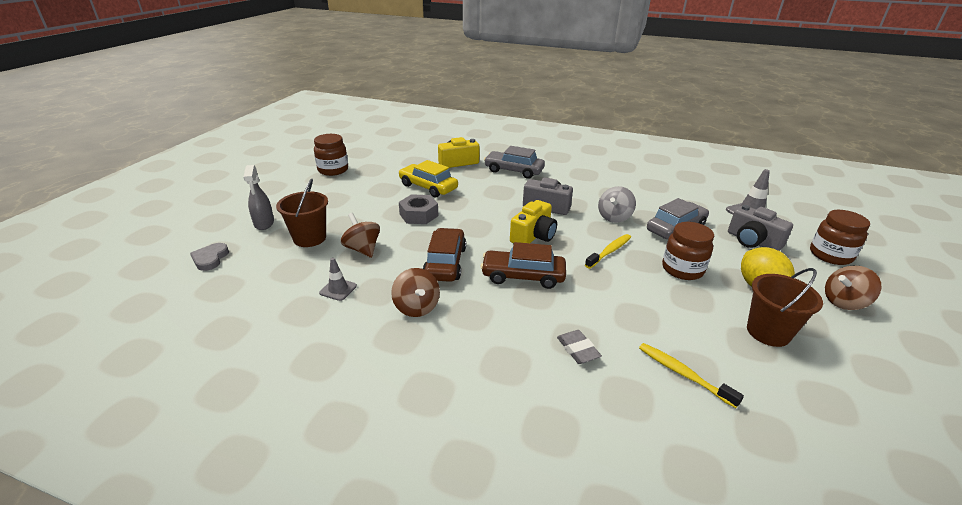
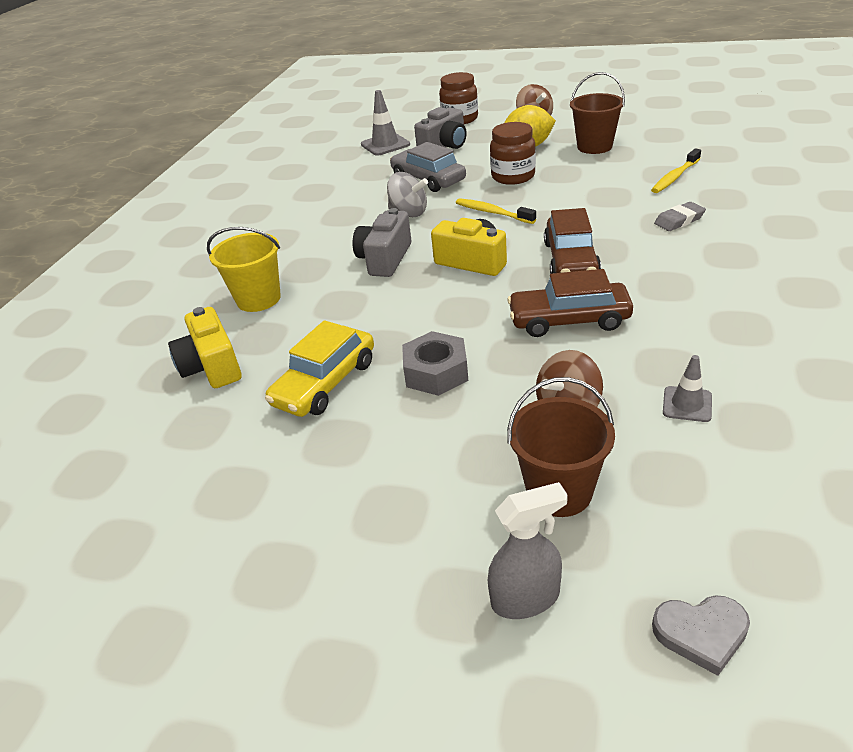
camera: 90 degrees left, 5 degrees up
brown jar [314,134,348,176] -> none
brown spinning top [391,268,440,317] -> none
grey car [484,146,545,179] -> yellow bucket [207,227,281,312]

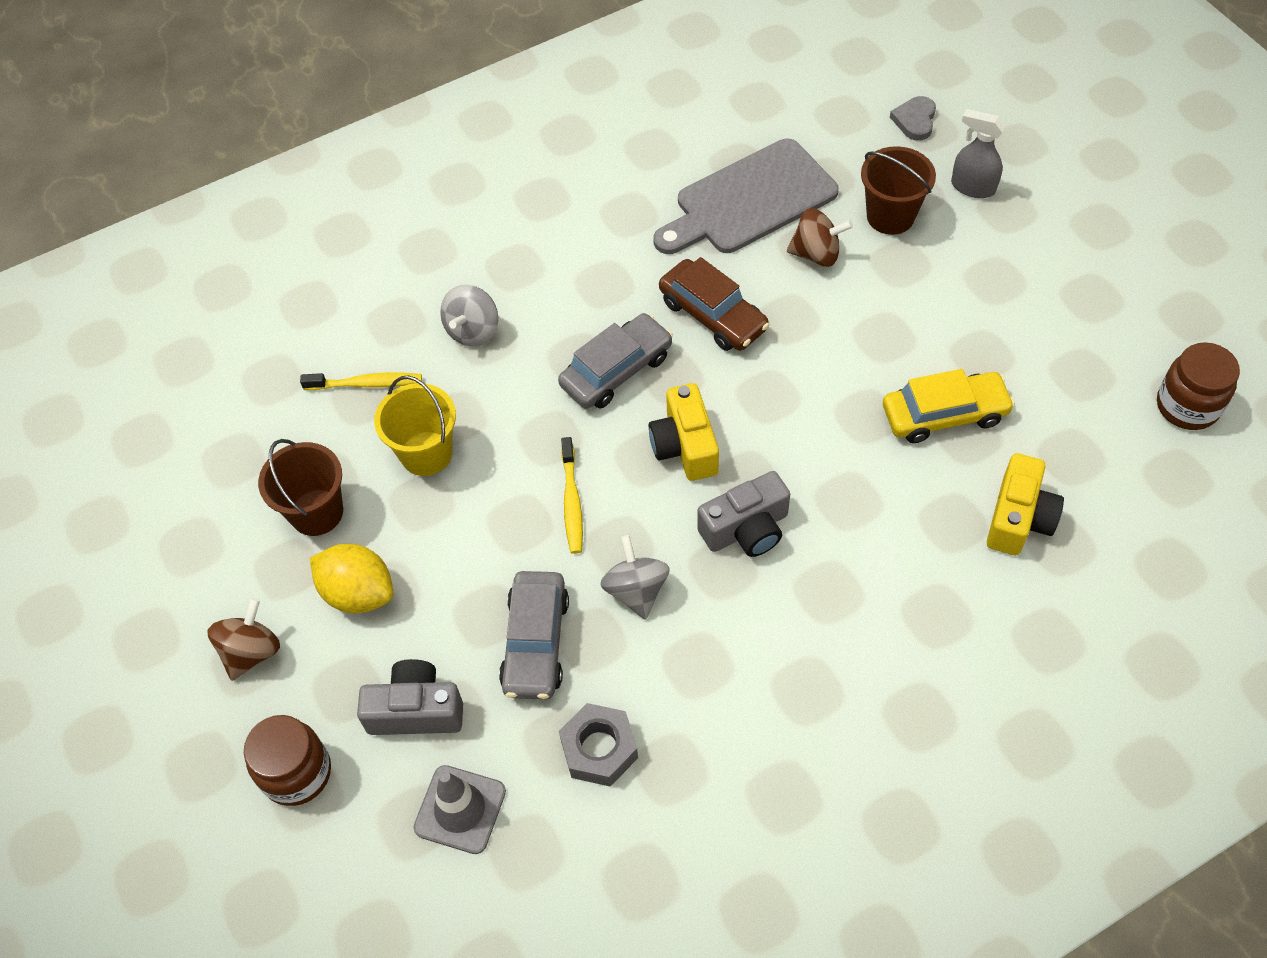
camera: 135 degrees left, 20 degrees up
yellow bucket [207,227,281,312] -> yellow bucket moved to [374,375,456,476]
grey nut [402,331,468,396] -> grey nut moved to [559,703,638,787]
brown jar [490,122,536,185] -> brown jar moved to [1157,342,1240,430]
brown car [544,208,601,274] -> grey car [558,313,673,409]
grey heart [652,595,750,676] -> grey heart turned 120 degrees counterclockwise [890,96,936,141]
grey eraser [654,202,706,231] -> grey spinning top [440,285,498,347]
grey traffic cone [663,355,712,422] -> grey cutting board [653,139,839,254]

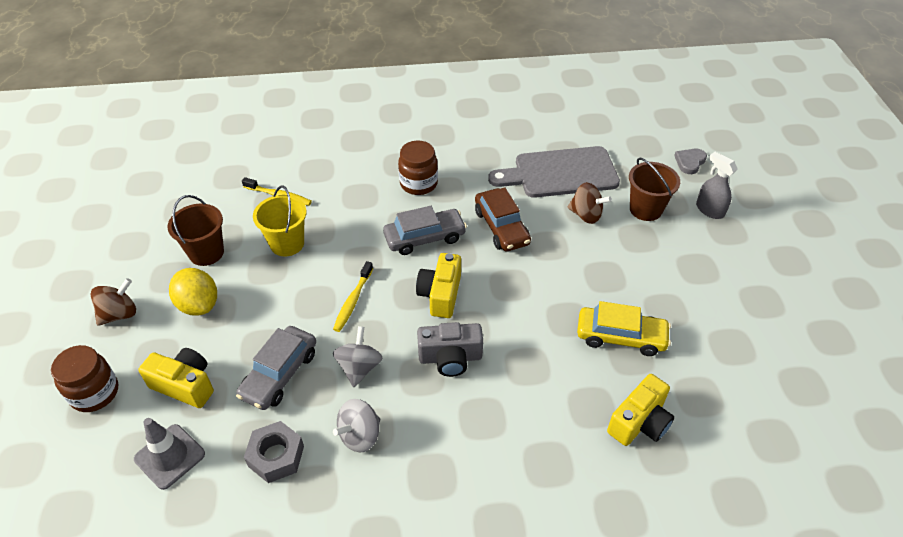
camera: 20 degrees right, 10 degrees down
grey camera [357,659,463,735] -> yellow camera [138,348,214,408]
grey spinning top [440,285,498,347] -> grey spinning top moved to [333,399,380,452]
brown jar [1157,342,1240,430] -> brown jar moved to [398,141,438,195]

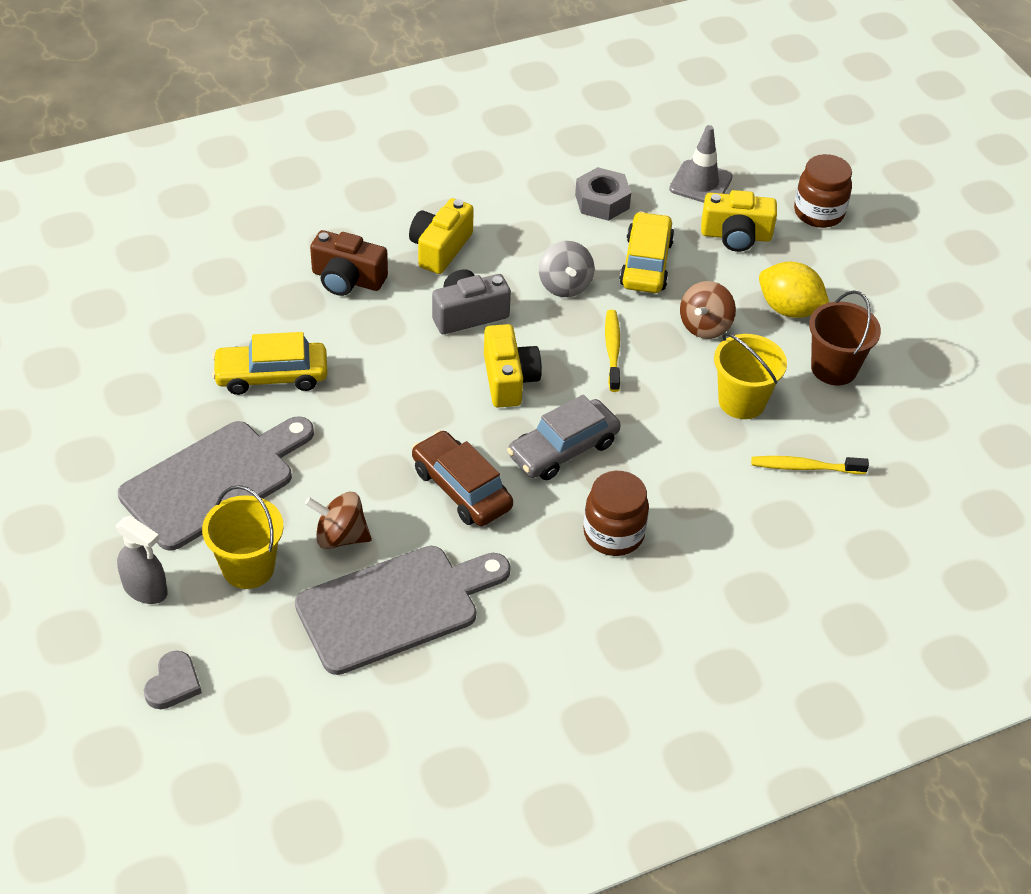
camera: 160 degrees right, 0 degrees up
brown spinning top [90,278,136,326] -> brown spinning top moved to [680,281,736,339]
grey car [236,326,316,410] -> yellow car [619,212,674,293]
grey spinning top [333,399,380,452] -> none
yellow camera [607,374,674,446] -> yellow camera moved to [409,198,474,274]
brown bucket [629,158,680,221] -> yellow bucket [202,485,283,589]
none -> grey cutting board [118,416,314,551]
none -> brown camera [310,230,388,296]

